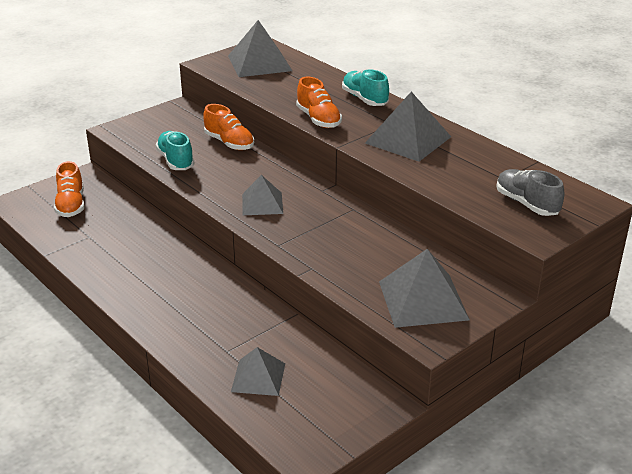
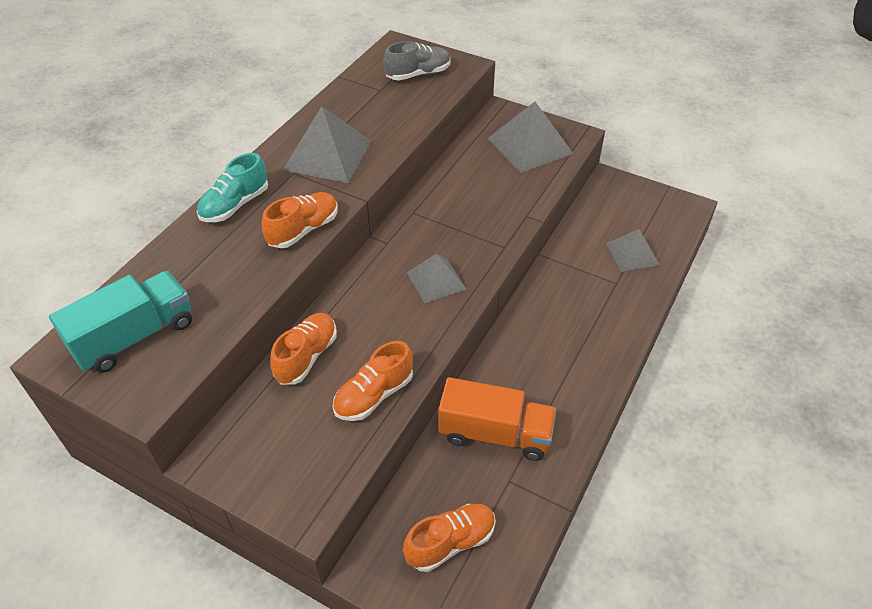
camera: 110 degrees left, 15 degrees up
turquoise shoe [156,131,195,170] -> orange shoe [332,341,413,421]
grey pyramid [228,20,292,77] -> turquoise truck [49,271,192,373]
grey shoe [496,169,564,216] -> grey shoe turned 150 degrees counterclockwise [383,41,451,80]
none -> orange truck [438,377,556,461]

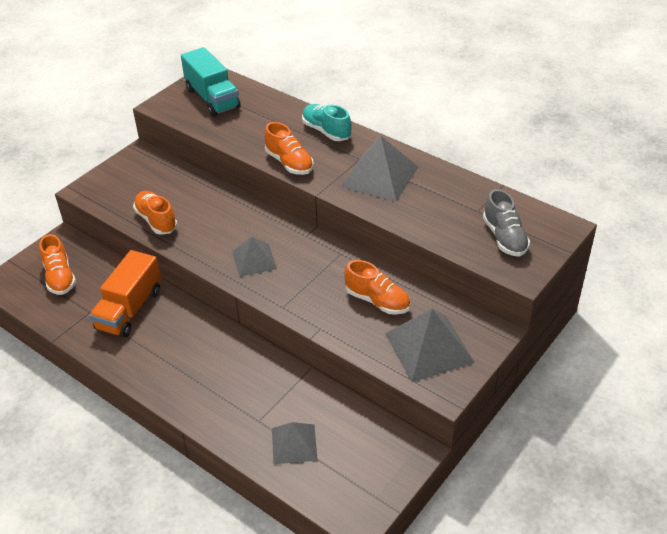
camera: 100 degrees right, 5 degrees down
orange shoe [270,313,337,385] -> orange shoe moved to [344,260,410,315]

